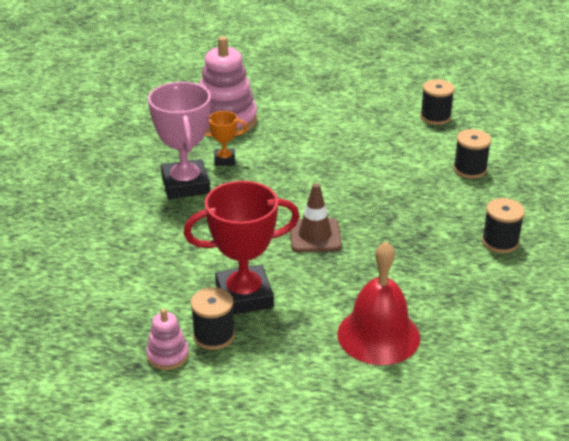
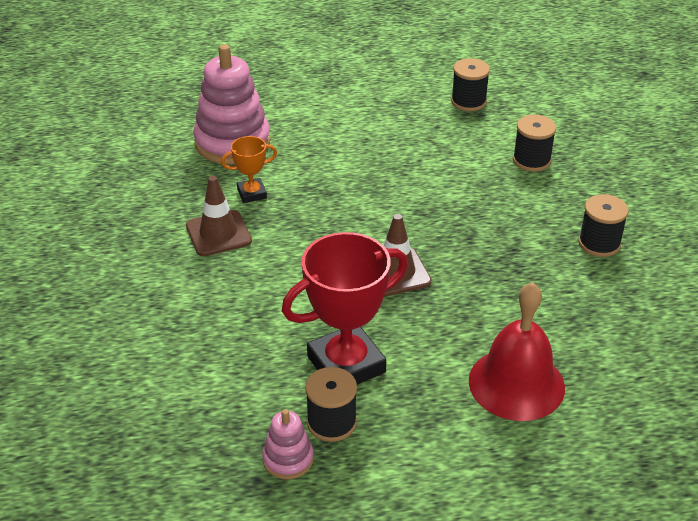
camera: 15 degrees left, 5 degrees up
pink trophy [148,82,211,199] -> brown traffic cone [186,176,252,256]

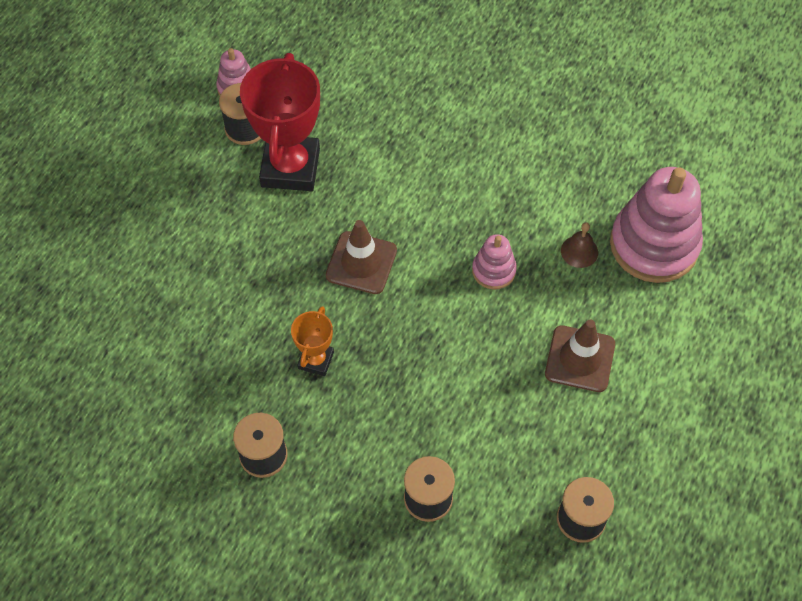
camera: 125 degrees right, 20 degrees up
brown traffic cone [186,176,252,256] -> brown traffic cone moved to [545,320,615,392]
orange trophy [221,136,277,203] -> orange trophy moved to [291,306,334,376]
red bell [469,282,565,421] -> none
none -> pink stacking toy [472,234,517,290]
none -> brown bell [561,222,598,268]

